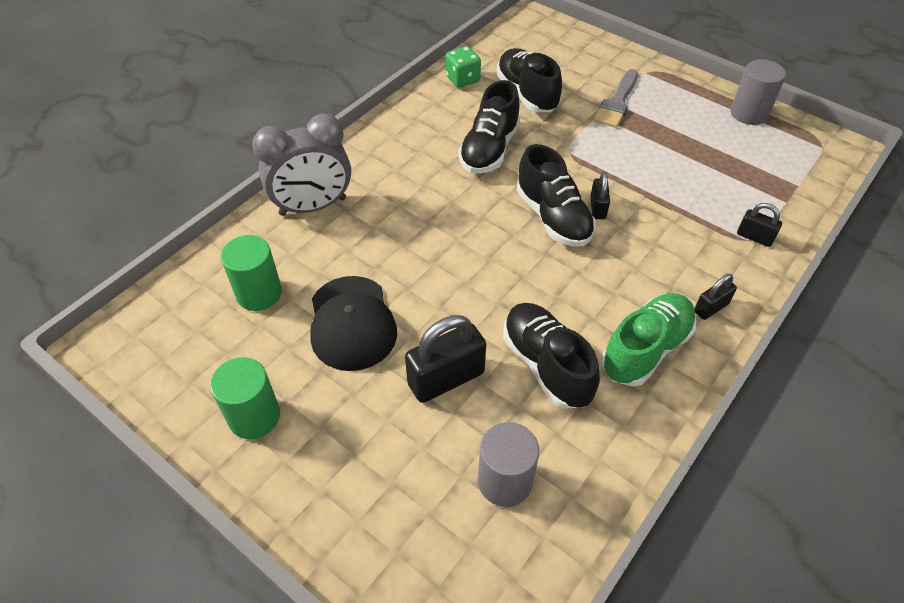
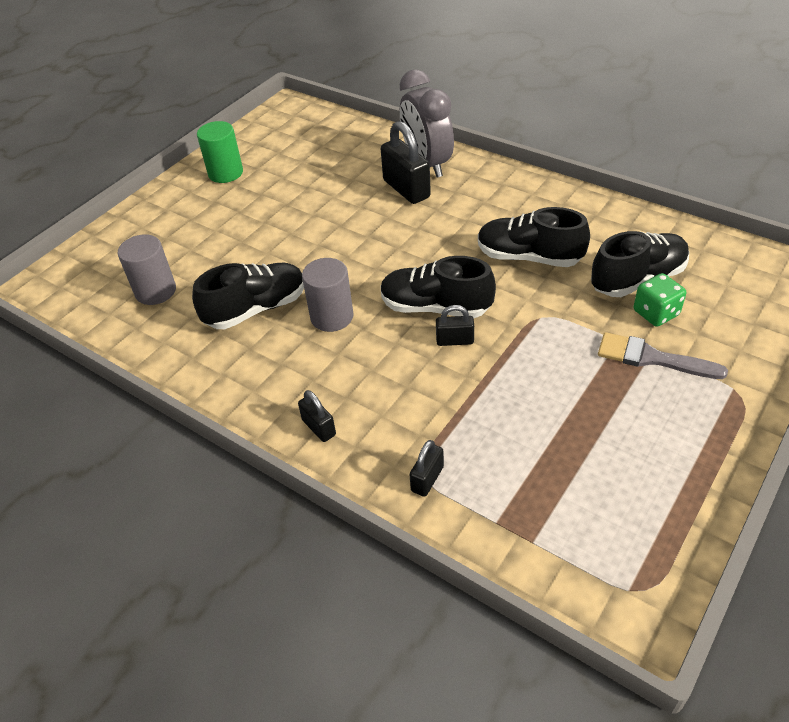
camera: 90 degrees right, 5 degrees down
green cylinder [221,235,282,311] -> none
black cap [310,276,397,371] -> none
black padlock [405,315,486,403] -> black padlock moved to [381,121,431,204]
green dice [445,46,481,88] -> green dice moved to [633,273,686,327]
black shoe [516,144,596,247] -> black shoe turned 45 degrees clockwise [380,256,496,318]
green shoe [602,293,697,386] -> none
grey cylinder [731,59,786,125] -> grey cylinder moved to [302,258,354,332]

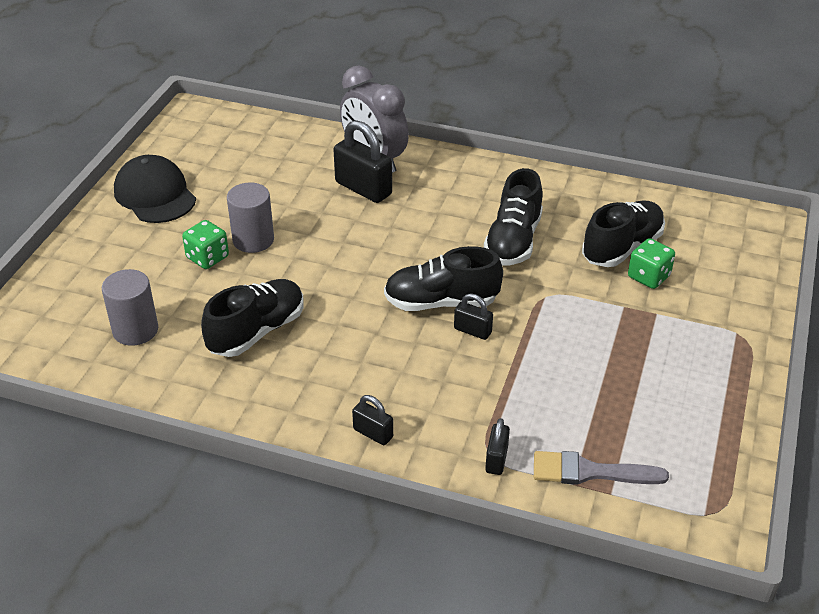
camera: 20 degrees left, 5 degrees down
green cylinder [197,121,243,183] -> black cap [114,155,196,223]
grey cylinder [302,258,354,332] -> grey cylinder moved to [227,183,274,253]
black padlock [436,305,474,346] -> black padlock turned 45 degrees clockwise [454,293,493,340]
black shoe [478,207,590,267] -> black shoe turned 75 degrees counterclockwise [484,168,543,265]
grey brush [598,332,728,379] -> grey brush moved to [534,451,669,485]
none -> green dice [182,220,229,269]

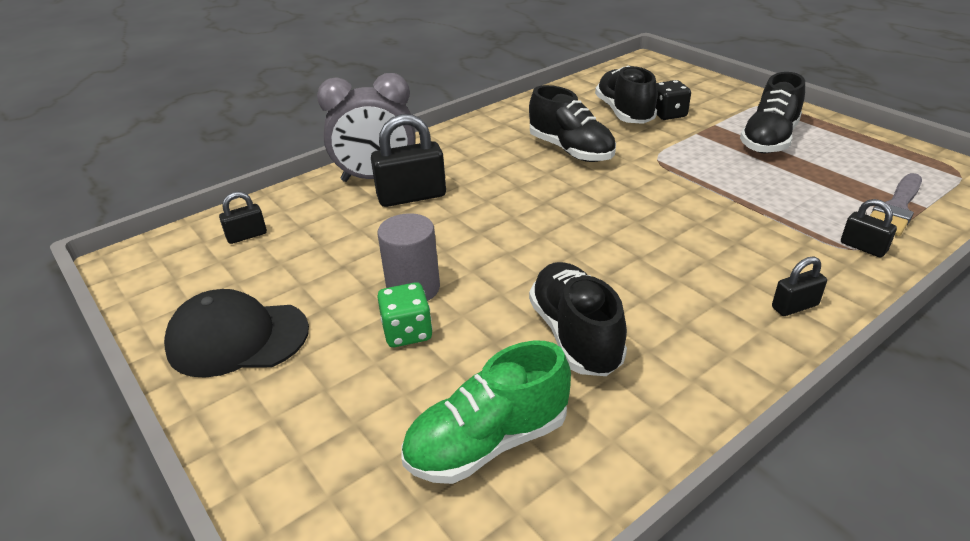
camera: 55 degrees left, 5 degrees down
grey cylinder [102,269,158,346] -> green shoe [401,341,571,484]
black shoe [384,246,503,311] -> black shoe moved to [740,72,805,153]
black padlock [454,293,493,340] -> black padlock moved to [219,191,267,244]
green dice [628,238,675,289] -> black dice [656,80,691,120]

